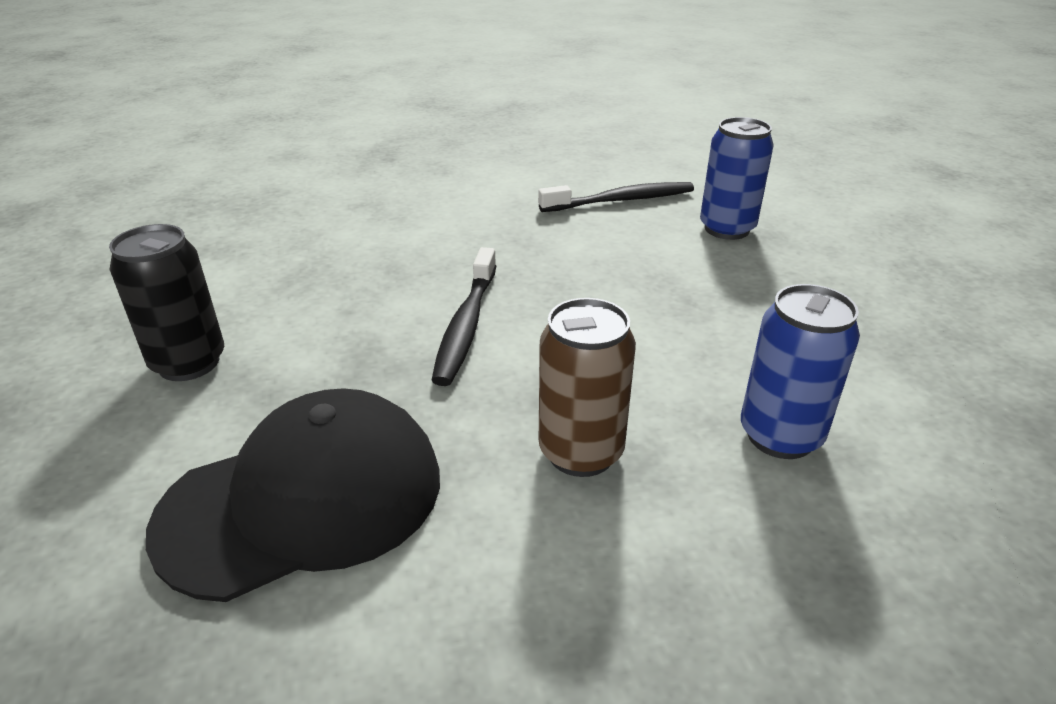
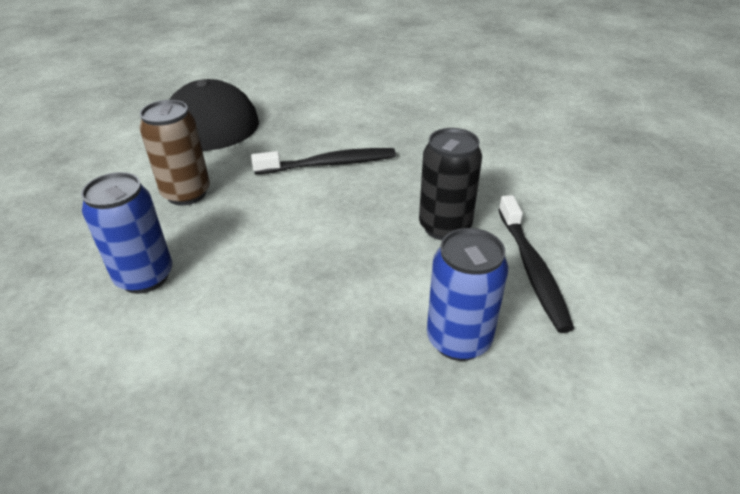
camera: 100 degrees right, 5 degrees up
black can [109,224,224,381] -> black can moved to [419,128,482,240]
black toothbrush [431,247,496,386] -> black toothbrush turned 150 degrees clockwise [251,148,396,174]

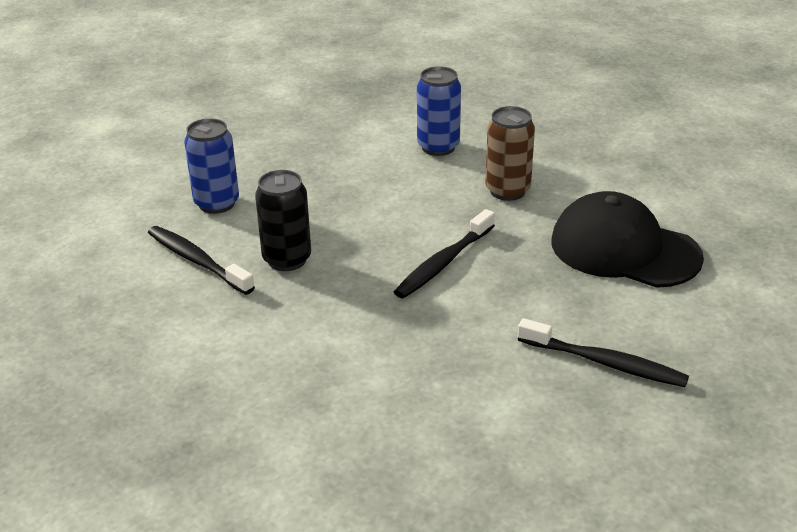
camera: 140 degrees right, 5 degrees down
none -> black toothbrush [518,318,689,387]

